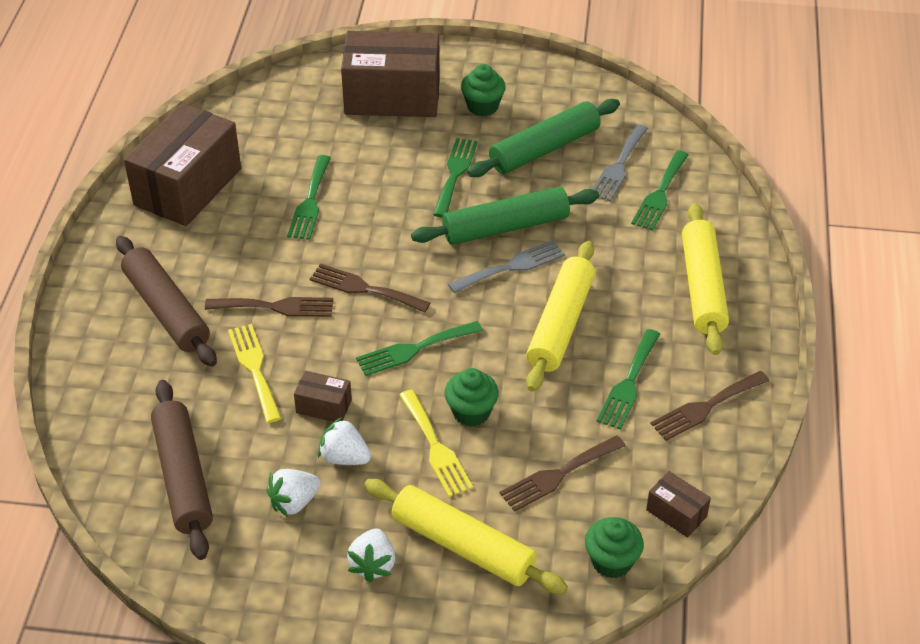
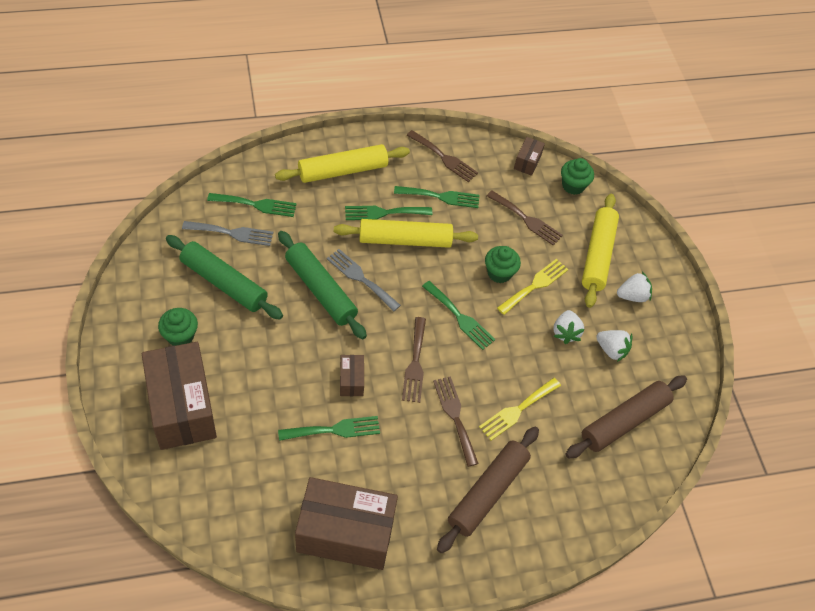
camera: 115 degrees left, 10 degrees up
brown box [294,371,352,422] -> brown box moved to [340,355,364,396]
green fork [433,138,478,218] -> green fork moved to [345,206,432,220]

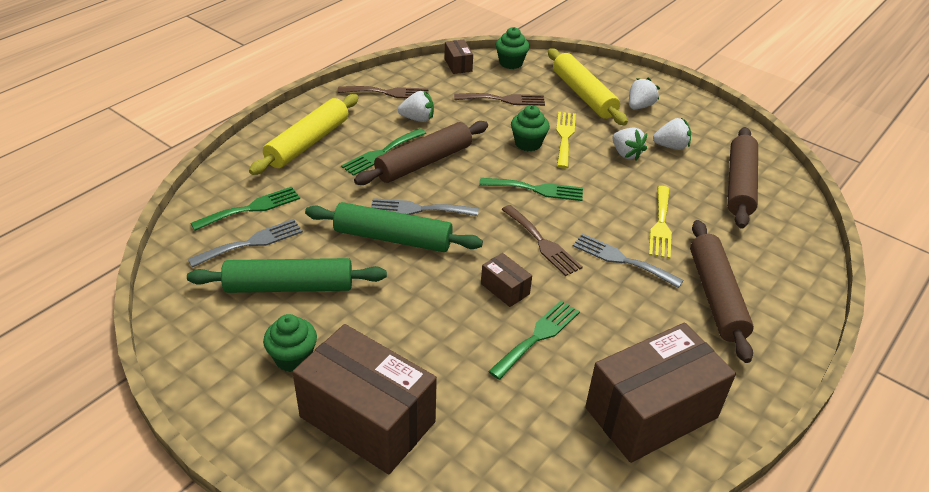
camera: 35 degrees left, 15 degrees down
yellow rolling pin [334,219,478,248] -> brown rolling pin [354,121,488,185]
green fork [394,186,479,208] -> white strawberry [398,91,434,122]
brown fork [433,376,479,467] -> grey fork [573,233,683,288]

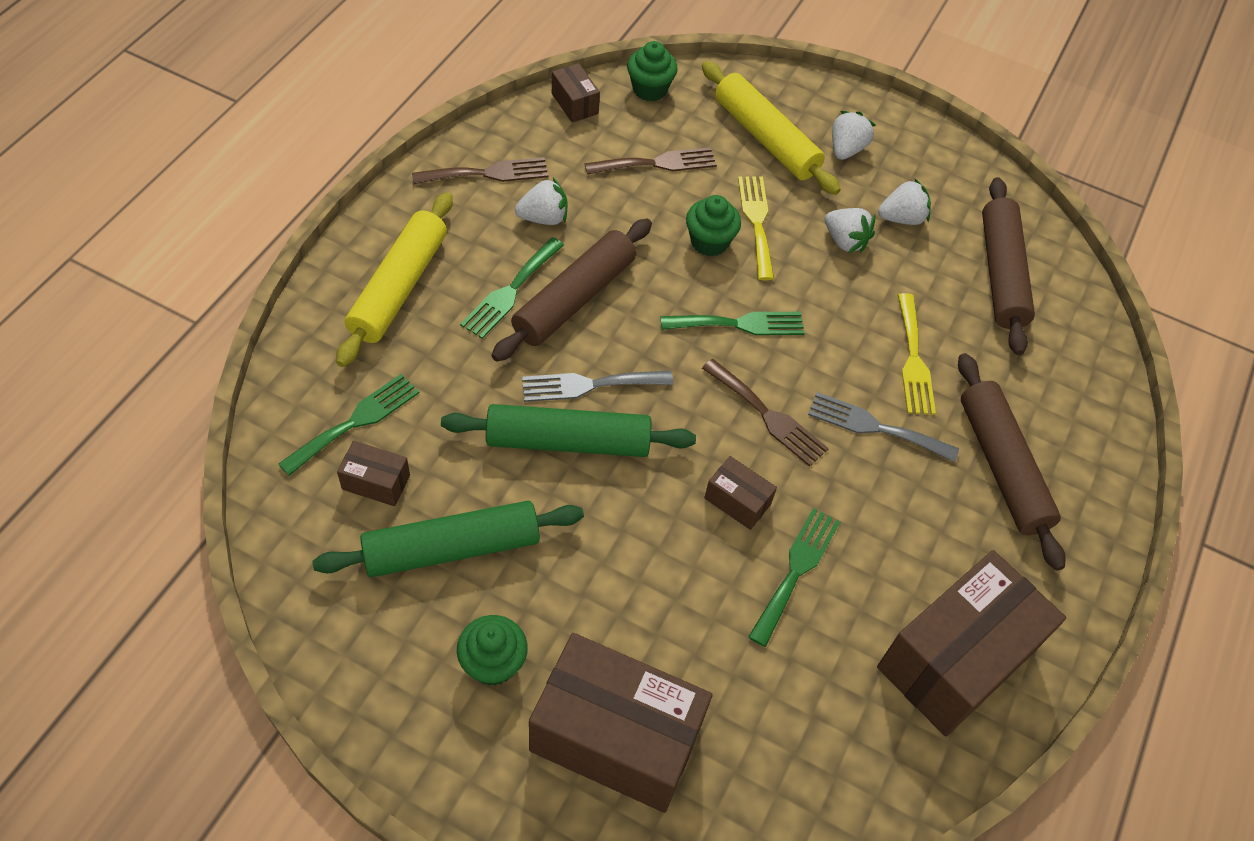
camera: 15 degrees left, 15 degrees up
grey fork [188,219,303,267] -> brown box [337,441,410,506]

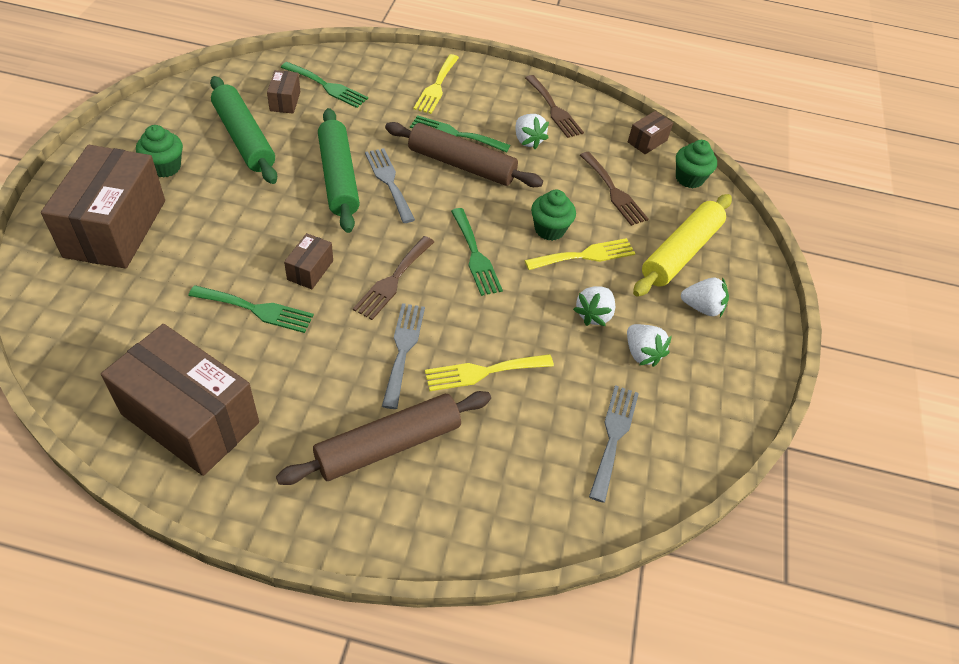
camera: 75 degrees right, 5 degrees down
yellow rolling pin [336,192,453,367] -> yellow fork [414,54,459,114]
brown rolling pin [982,177,1035,355] -> grey fork [589,385,639,503]

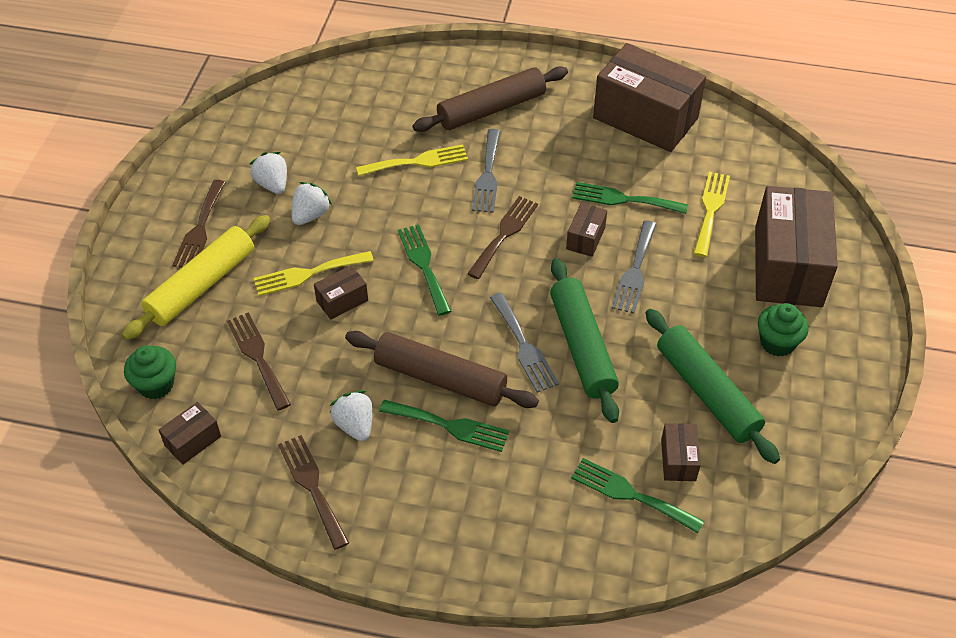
camera: 175 degrees left, 0 degrees up
yellow fork [414,54,459,114] -> yellow fork moved to [694,172,730,257]
green cupcake [531,189,576,241] -> brown box [314,265,368,320]
grey fork [589,385,639,503] -> grey fork moved to [612,220,657,314]
white strawberry [681,277,729,317] -> brown fork [172,180,226,268]

